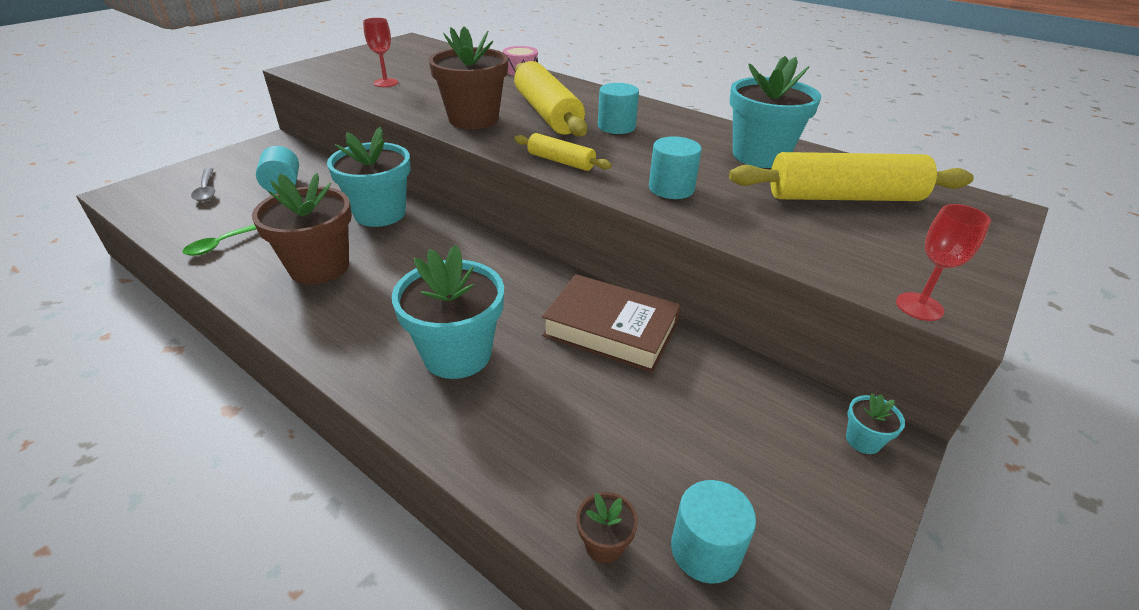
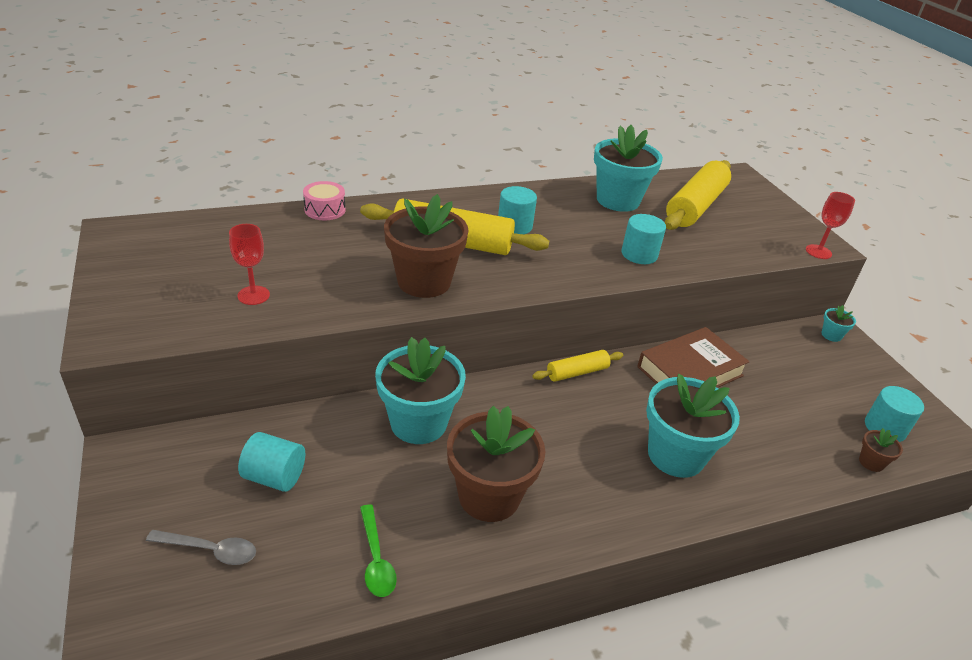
camera: 60 degrees left, 0 degrees up
yellow rolling pin [514,133,612,171] -> yellow rolling pin moved to [532,350,624,382]

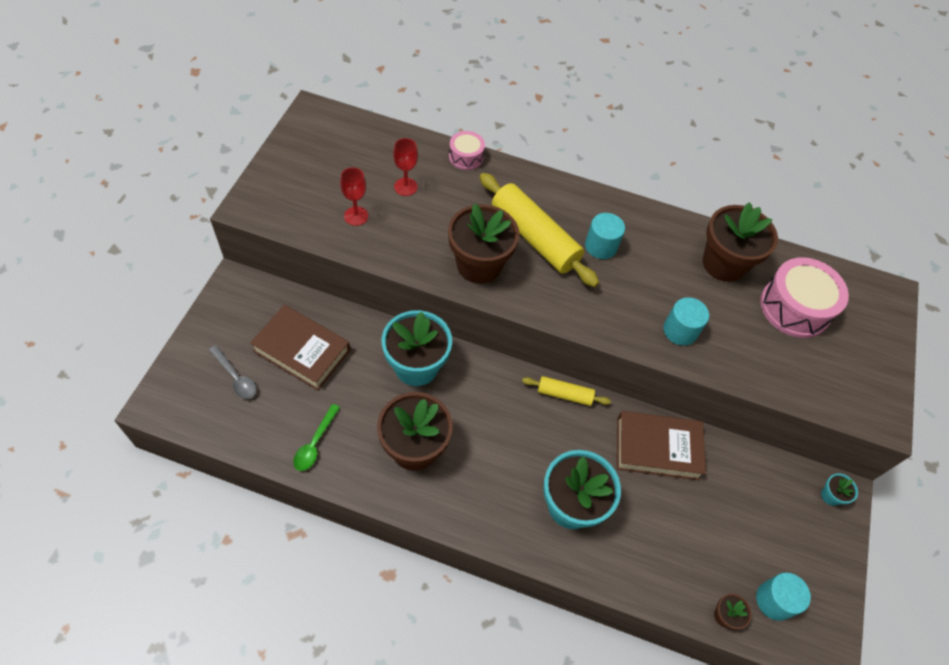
camera: 35 degrees right, 20 degrees up
turquoise cylinder [238,432,305,492] -> brown book [250,305,350,390]
turquoise flower pot [594,125,663,212] -> brown flower pot [703,202,778,282]
yellow rolling pin [665,160,731,230] -> pink drum [760,257,849,338]
red goblet [806,192,855,259] -> red goblet moved to [393,138,418,196]

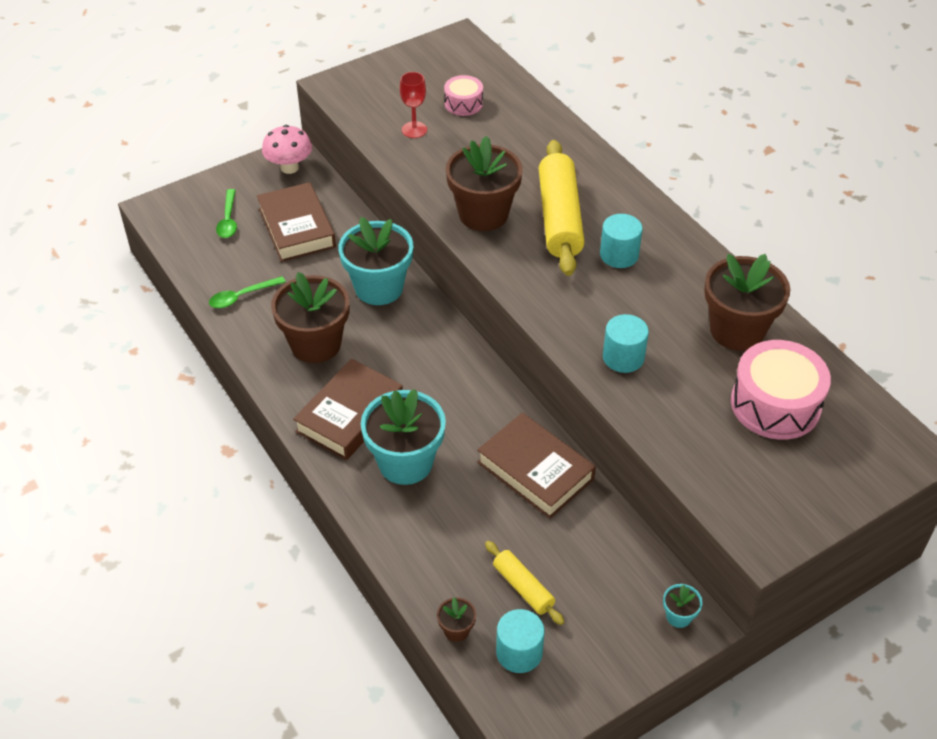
camera: 45 degrees right, 10 degrees down
grey spoon [209,345,256,399] -> green spoon [216,189,237,238]
red goblet [393,138,418,196] -> none
pink drum [449,131,485,170] -> pink drum moved to [444,75,483,116]
yellow rolling pin [522,376,611,406] -> yellow rolling pin moved to [485,541,564,625]
none -> pink mushroom [262,125,312,174]
none -> brown book [293,359,403,460]

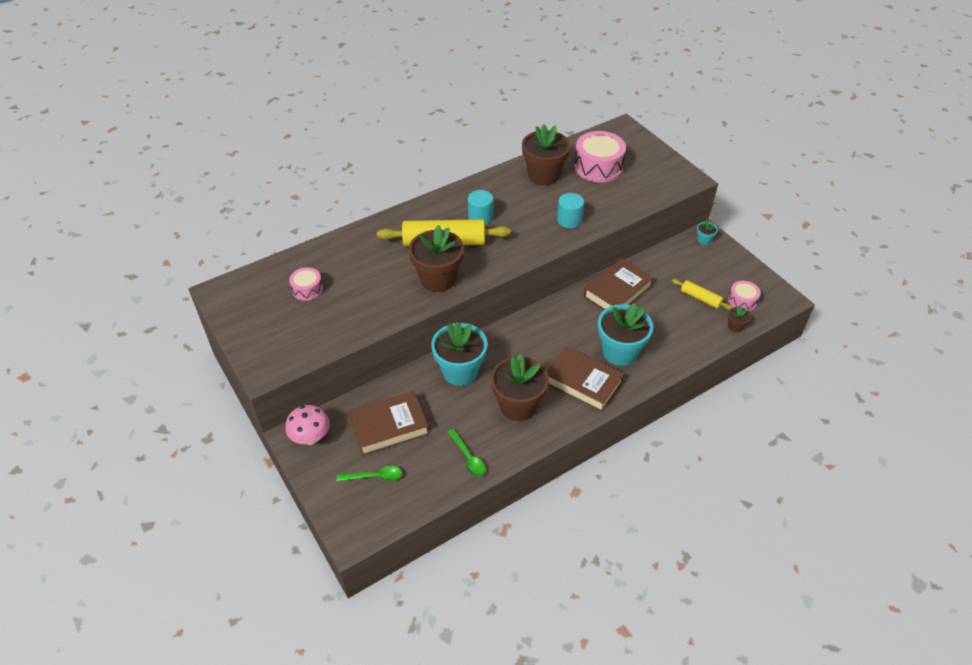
camera: 90 degrees left, 0 degrees up
red goblet [400,72,427,138] -> none
yellow rolling pin [485,541,564,625] -> yellow rolling pin turned 75 degrees clockwise [672,279,733,310]
turquoise cylinder [496,609,545,673] -> pink drum [728,281,761,311]

